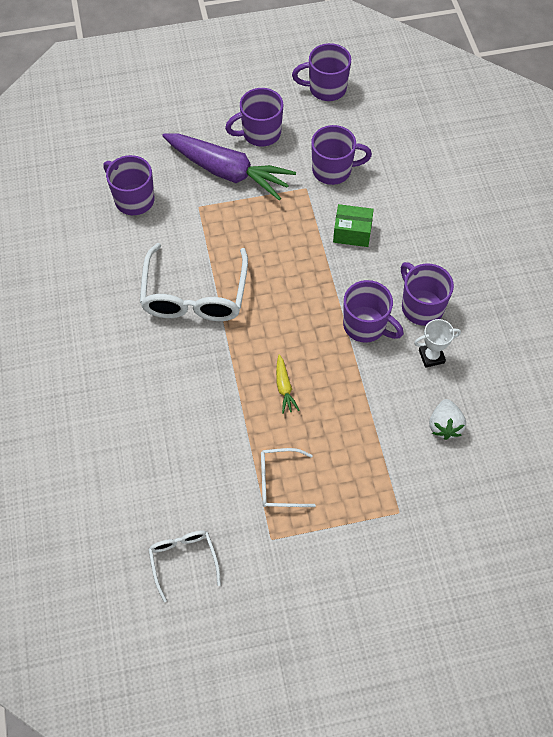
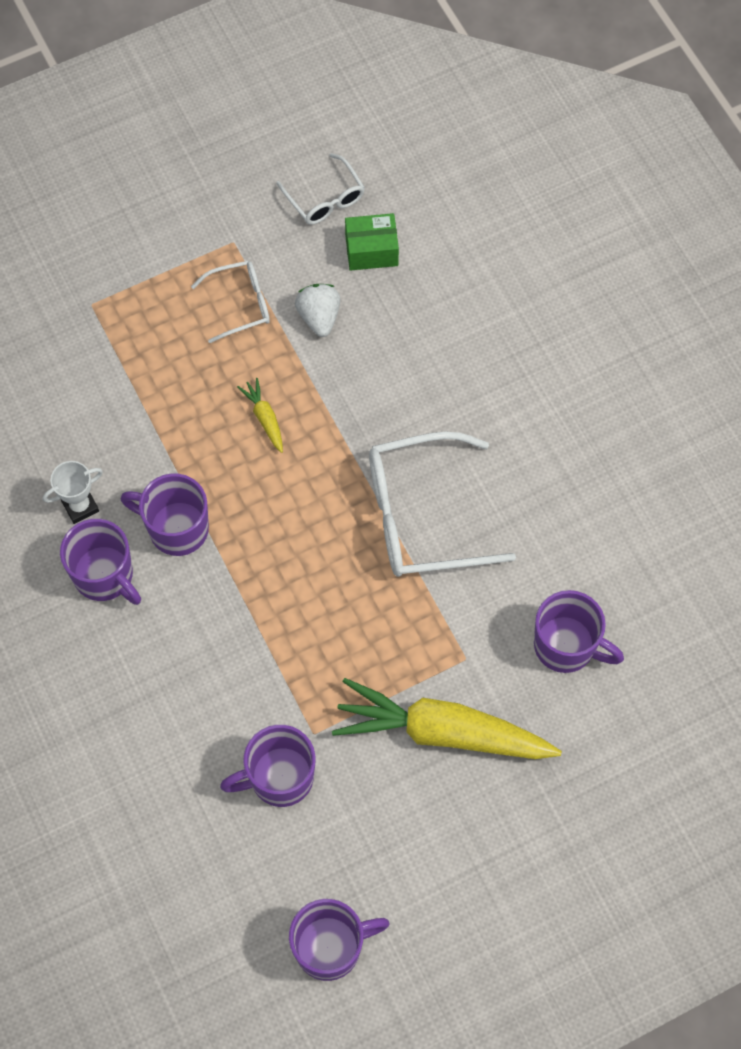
camera: 165 degrees right, 5 degrees up
white glasses [140,243,248,321] -> white glasses turned 90 degrees counterclockwise [369,431,516,577]
purple carrot [162,133,296,201] -> yellow carrot [332,678,562,759]
purple mug [225,88,283,146] -> none
green box [333,204,374,247] -> green box moved to [345,213,399,271]
white strawberry [429,399,466,440] -> white strawberry moved to [295,284,340,337]

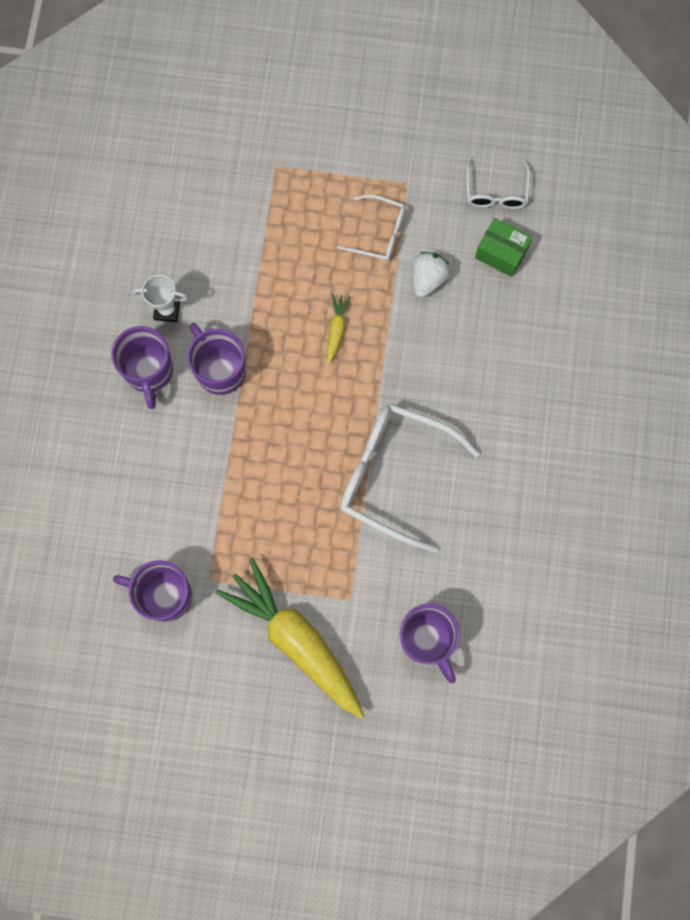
camera: 35 degrees right, 10 degrees up
purple mug [289,899,390,981] -> none

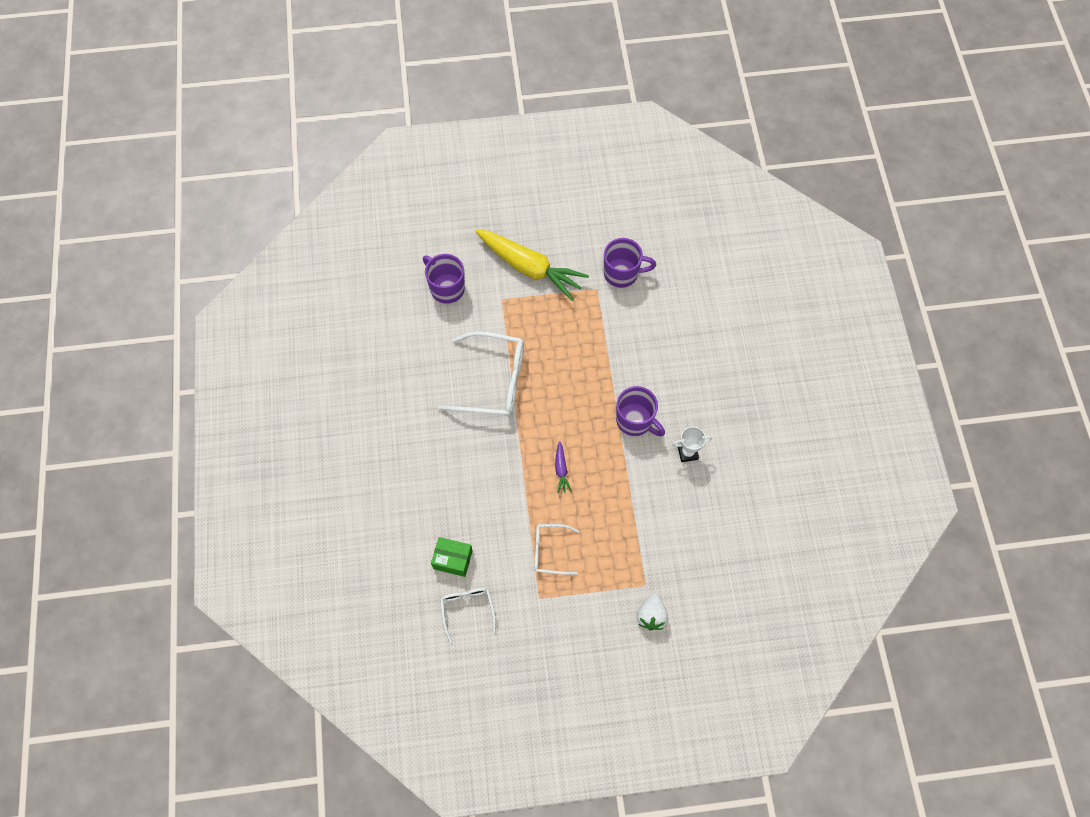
camera: 165 degrees right, 10 degrees down
purple mug [111,326,173,409] -> none
yellow carrot [327,294,351,364] -> purple carrot [555,441,572,494]
white strawberry [412,252,450,298] -> white strawberry moved to [637,594,668,630]

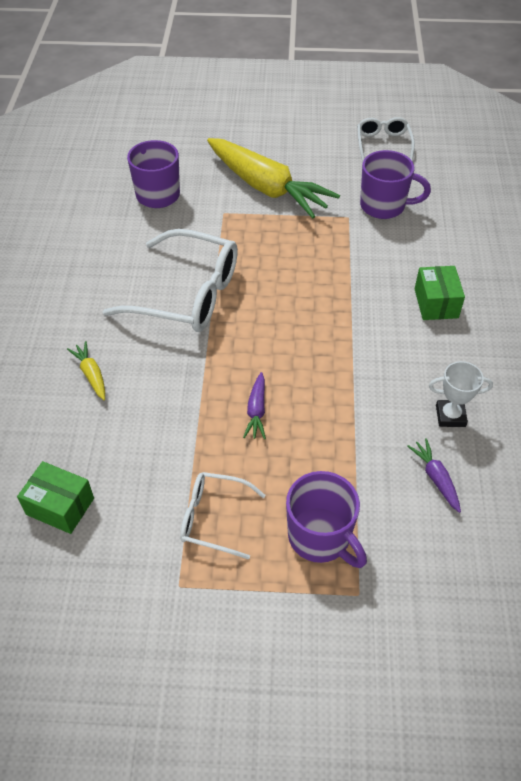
camera: 10 degrees right, 15 degrees down
white glasses [440,588,496,642] -> white glasses moved to [357,117,415,162]
purple mug [616,386,665,437] -> purple mug moved to [286,471,367,568]
white strawberry [637,594,668,630] -> none
none -> yellow carrot [67,341,105,400]
none -> purple carrot [407,438,461,513]
none -> green box [415,266,465,320]

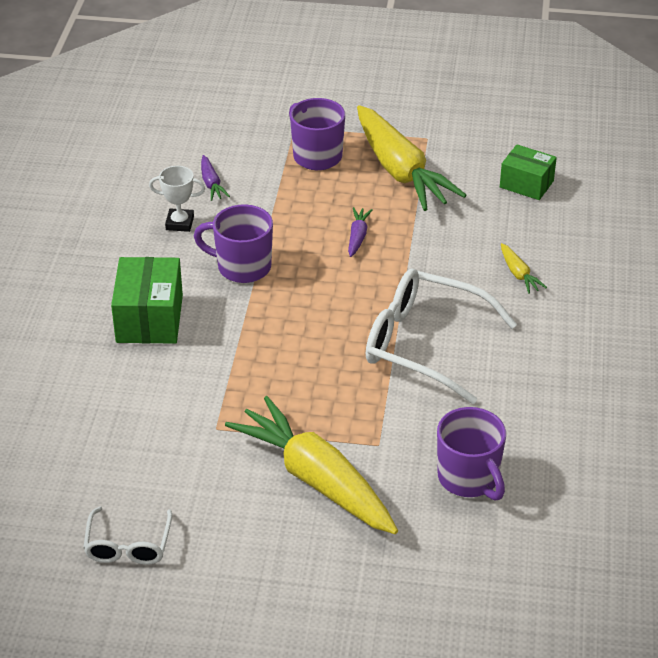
camera: 175 degrees left, 10 degrees down
white glasses [180,472,266,559] -> yellow carrot [357,105,466,211]
purple mug [360,150,431,219] -> purple mug moved to [194,204,273,283]
green box [415,266,465,320] -> green box [111,257,183,344], size x1.51

